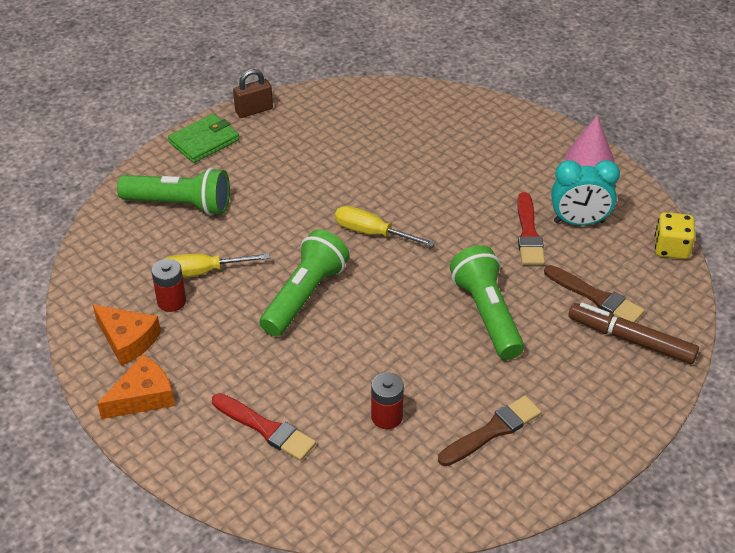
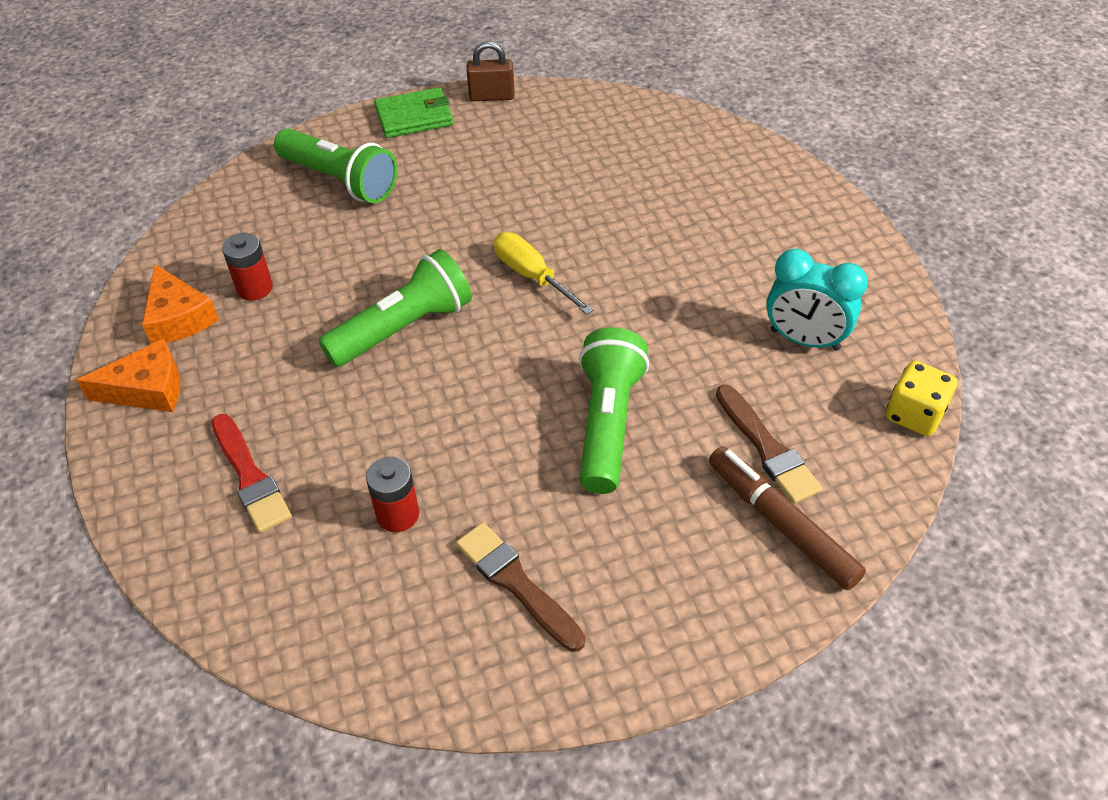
camera: 25 degrees right, 5 degrees up
yellow screwdriver [164,253,270,278] -> none
brown brush [438,396,542,466] -> brown brush turned 120 degrees counterclockwise [456,522,585,652]
red brush [517,192,545,265] -> none
pink cone [565,115,614,167] -> none

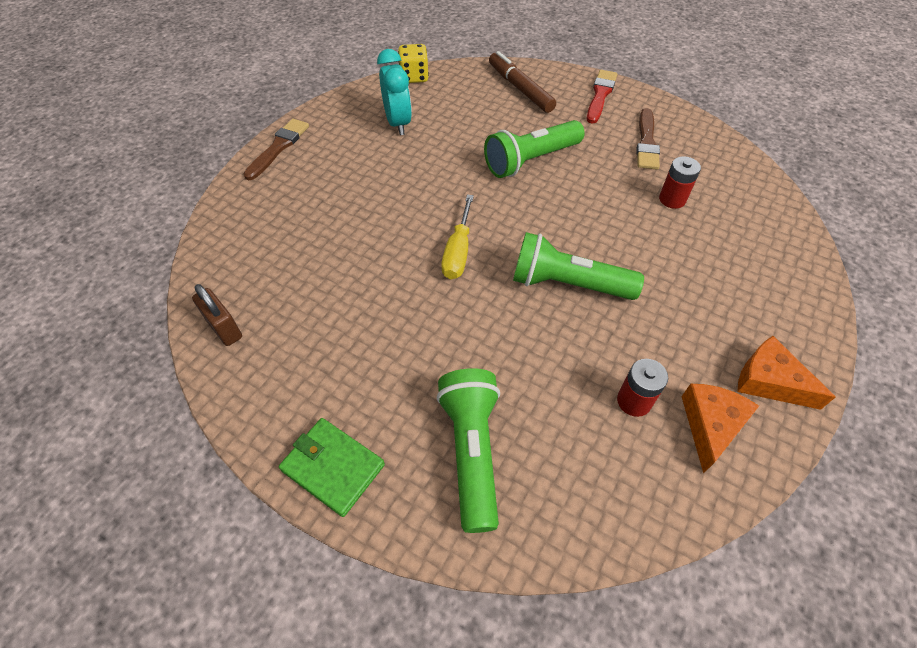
camera: 130 degrees left, 5 degrees up
red brush [212,414,292,533] -> red brush moved to [587,70,617,124]
brown padlock [466,41,515,101] -> brown padlock moved to [192,284,242,346]
brown marker [709,446,866,590] -> brown marker turned 135 degrees clockwise [489,51,556,113]
brown brush [716,384,823,504] -> brown brush moved to [243,119,309,180]

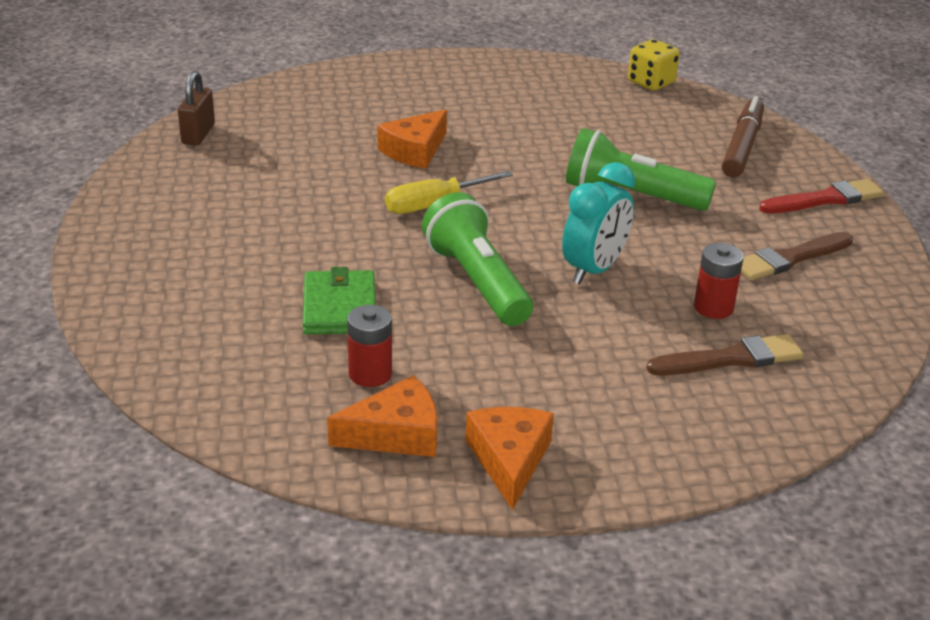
camera: 50 degrees right, 20 degrees down
brown brush [243,119,309,180] -> brown brush moved to [646,334,804,376]
green wallet [279,418,385,517] -> green wallet moved to [303,267,376,335]
turquoise clock [377,49,412,135] -> turquoise clock moved to [562,162,635,284]
green flashlight [437,368,500,533] -> none
none -> orange cheese [377,109,447,169]

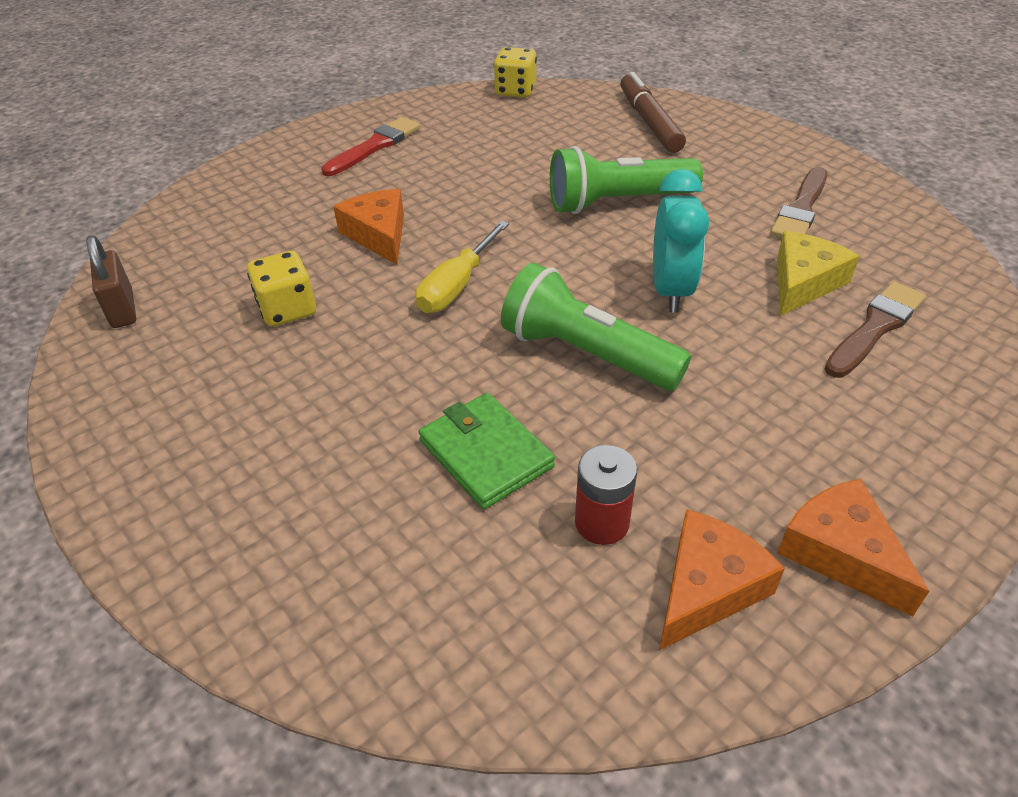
camera: 30 degrees left, 10 degrees up
orange cheese [377,109,447,169] -> orange cheese turned 150 degrees clockwise [333,189,404,265]
red battery [694,243,744,319] -> yellow cheese [777,231,859,316]
red brush [759,179,884,213] -> red brush moved to [321,117,421,176]
none -> yellow dice [247,251,316,326]

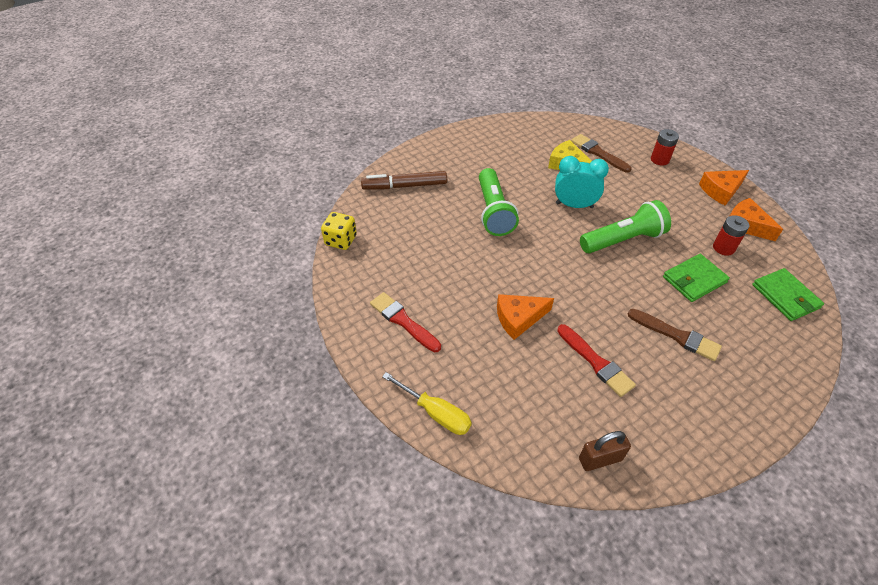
camera: 85 degrees left, 5 degrees up
yellow dice [247,251,316,326] -> red brush [557,324,636,397]
yellow screwdriver [416,221,509,313] -> yellow screwdriver moved to [382,372,472,435]
green flashlight [501,263,691,391] -> green flashlight turned 150 degrees counterclockwise [580,200,671,253]
brown brush [770,167,827,238] -> brown brush moved to [628,309,722,361]
none -> red battery [651,129,679,166]
none -> green wallet [752,268,824,321]

